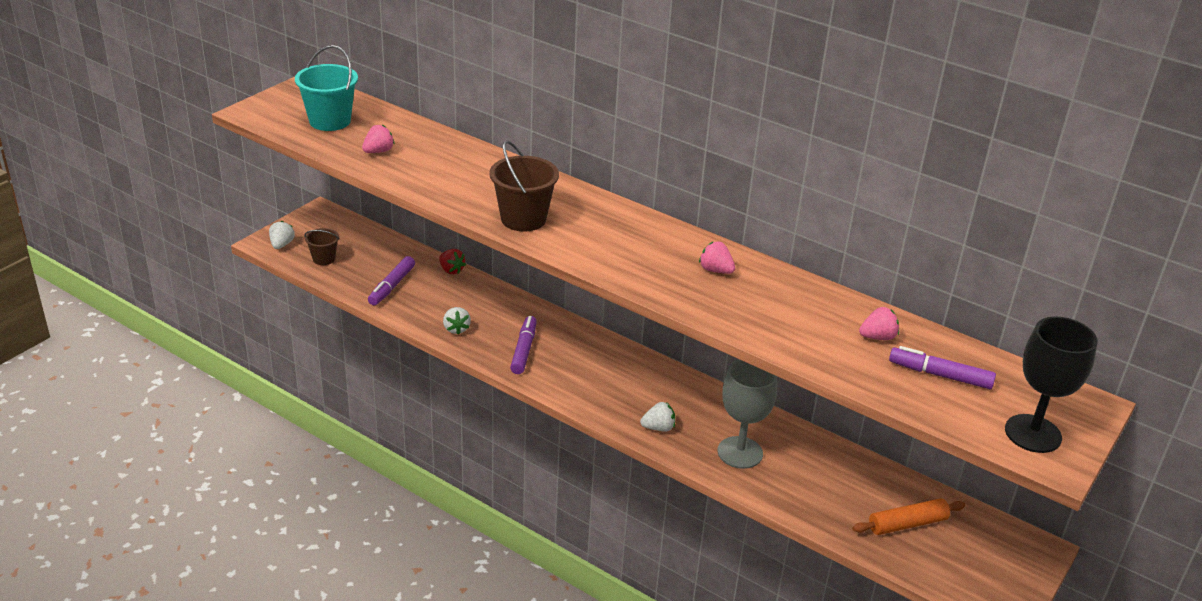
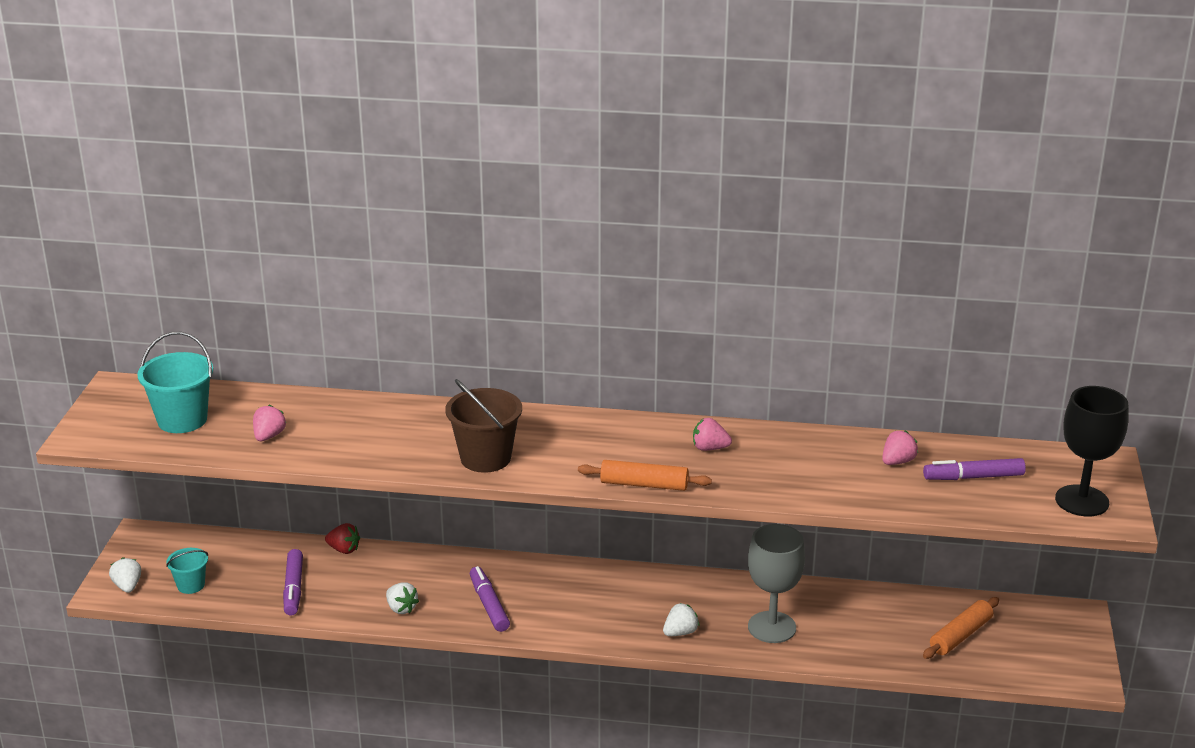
camera: 25 degrees left, 5 degrees down
brown bucket [304,228,339,265] -> turquoise bucket [166,548,208,594]
none -> orange rolling pin [578,460,712,491]

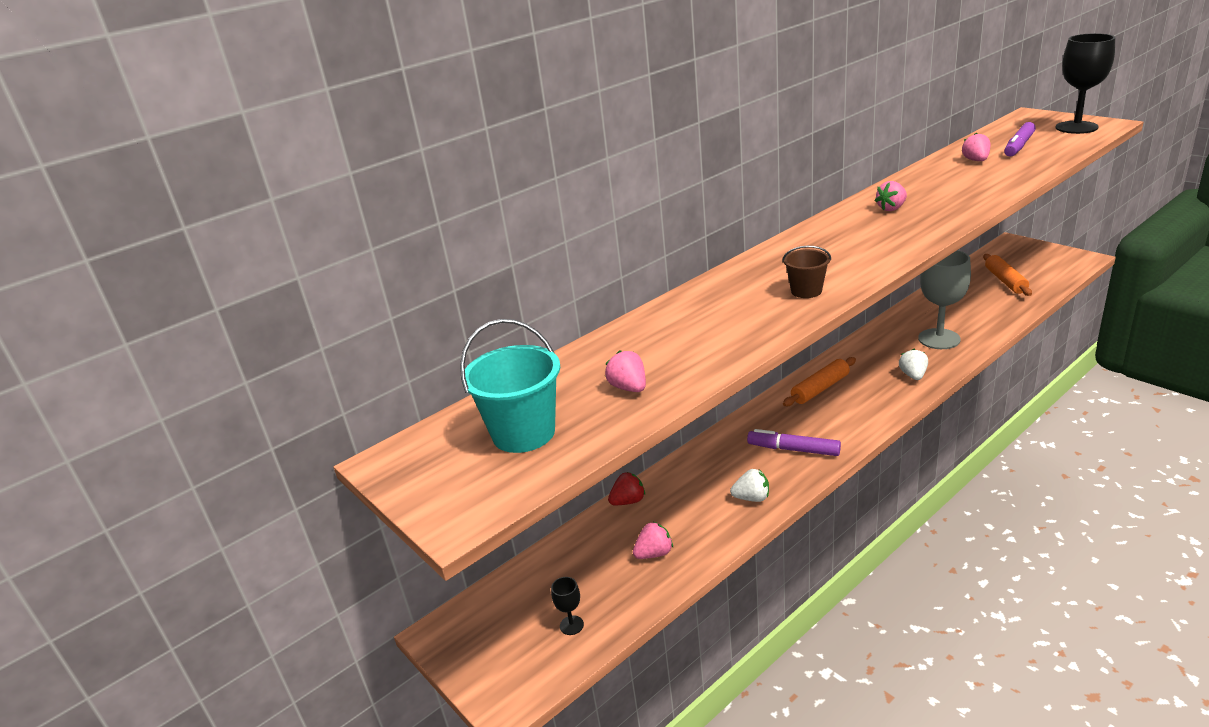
camera: 45 degrees left, 0 degrees up
white strawberry [109,557,141,593] -> none
turquoise bucket [166,548,208,594] -> black goblet [551,577,584,635]
purple marker [283,549,303,616] -> pink strawberry [633,522,673,559]
brown bucket [445,379,522,473] -> brown bucket [782,246,831,298], size x0.58
orange rolling pin [578,460,712,491] -> orange rolling pin moved to [783,357,856,406]

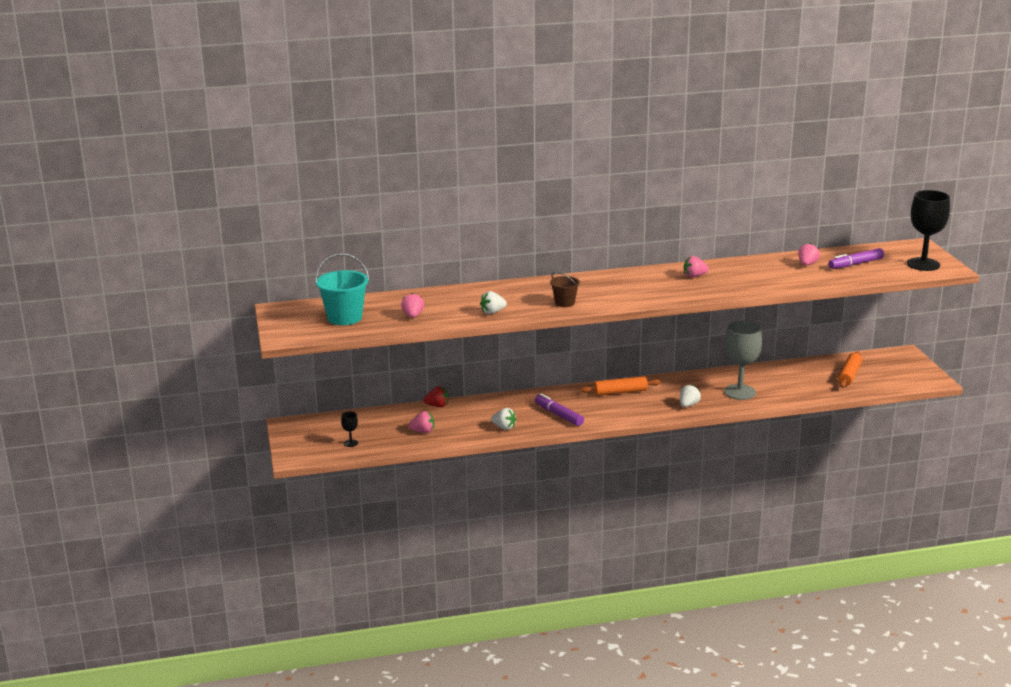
camera: 25 degrees right, 5 degrees down
none -> white strawberry [480,291,507,314]

